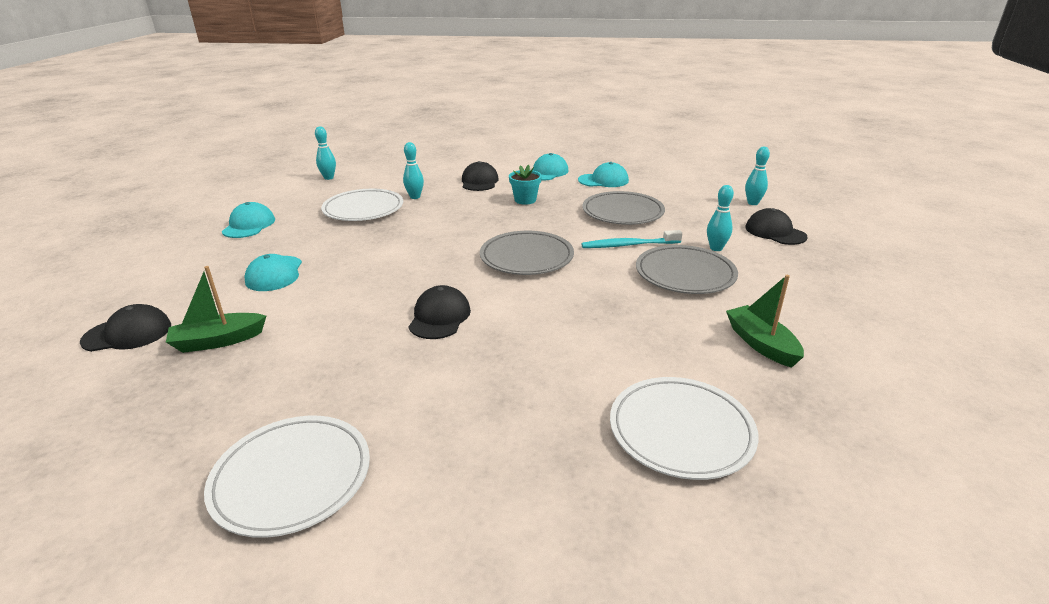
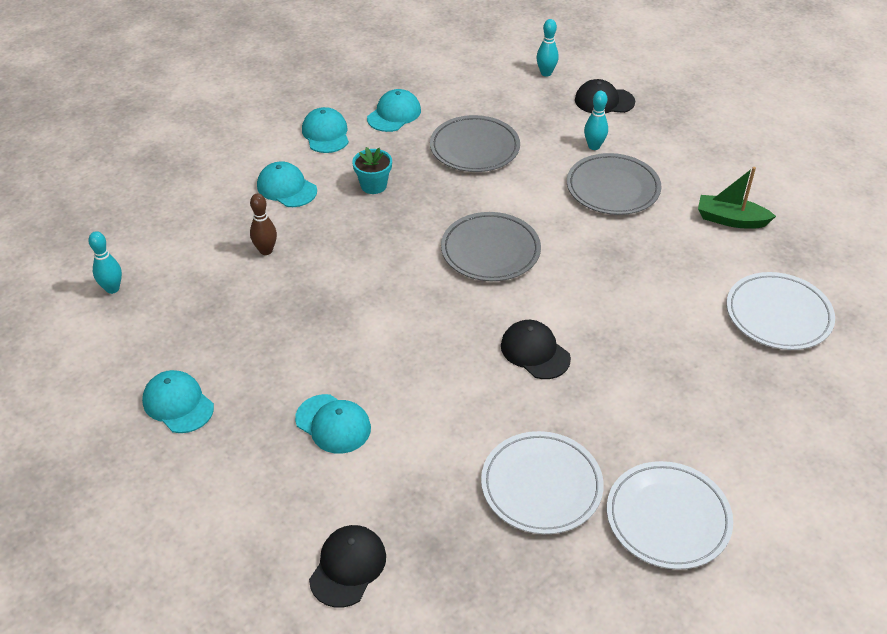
camera: 50 degrees left, 15 degrees up
green boat [166,266,266,353] -> none
white plate [321,189,403,221] -> white plate moved to [481,431,604,534]
turquoise bowling pin [403,142,424,199] -> brown bowling pin [250,194,277,255]
black cap [462,161,499,191] -> turquoise cap [257,161,317,207]
turquoise toothbrush [582,230,682,248] -> none

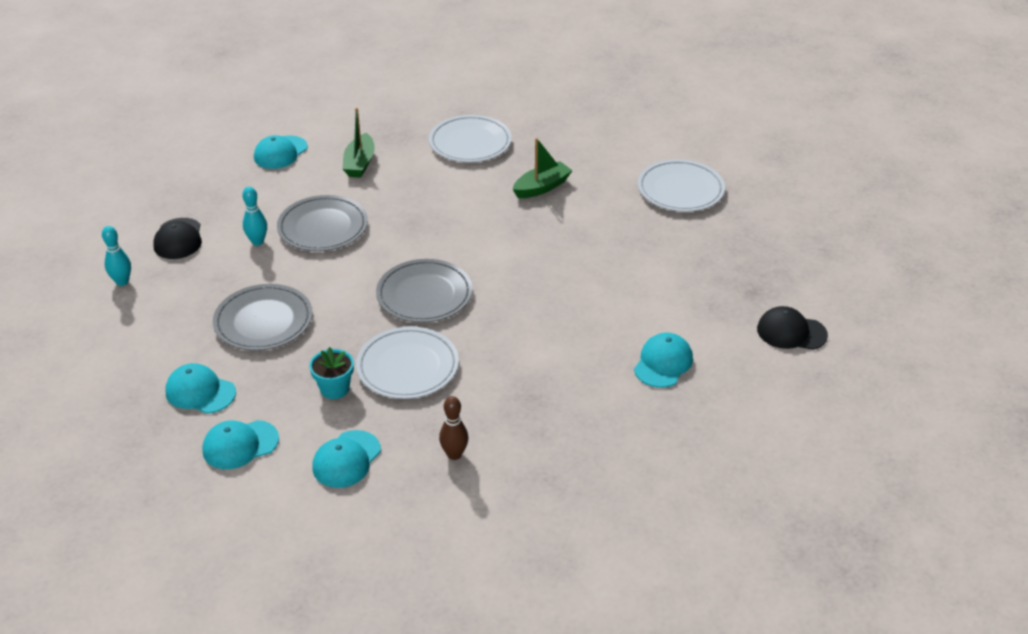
camera: 100 degrees left, 5 degrees down
turquoise bowling pin [88,231,122,294] -> none
turquoise cap [142,370,214,433] -> turquoise cap moved to [254,135,308,169]
white plate [481,431,604,534] -> white plate moved to [356,327,459,399]
black cap [501,320,571,379] -> none
none -> green boat [513,138,573,198]

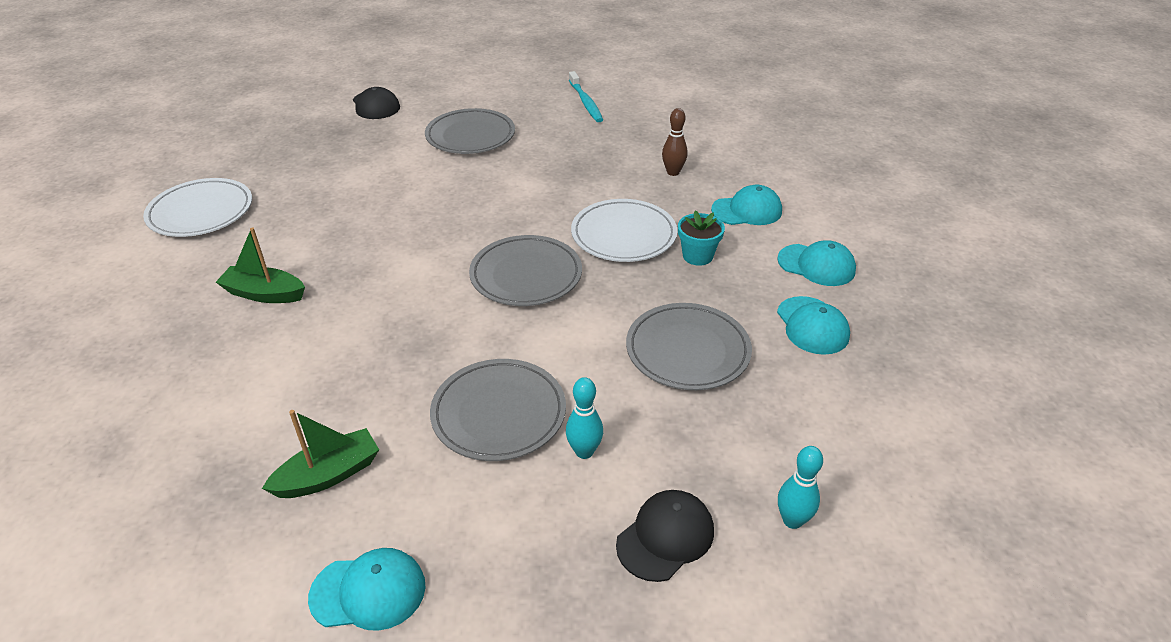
camera: 130 degrees left, 0 degrees up
white plate [429,115,512,162] -> none
turquoise cap [634,333,693,388] -> grey plate [425,108,515,154]
none -> turquoise toothbrush [569,71,603,122]

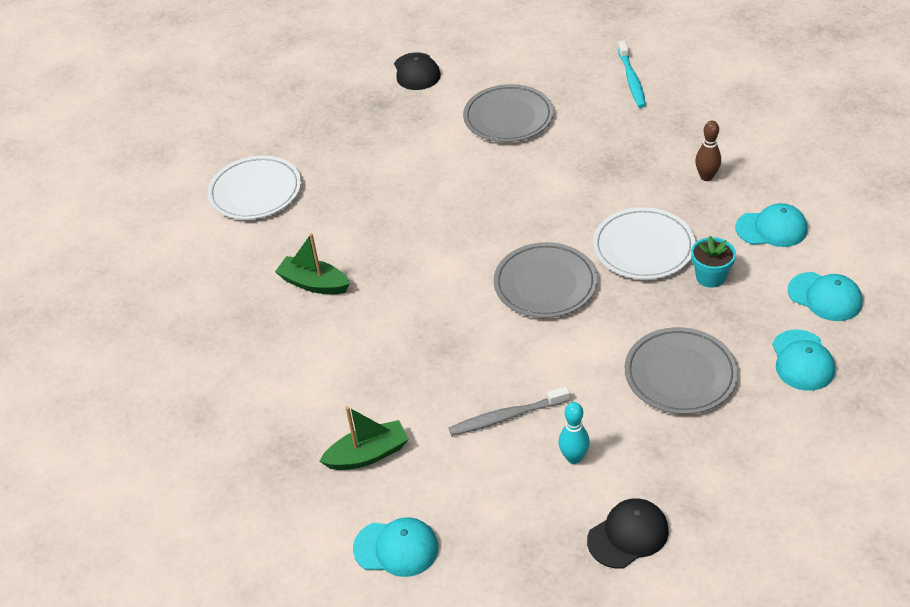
camera: 15 degrees right, 5 degrees up
grey plate [430,359,566,461] -> grey toothbrush [449,386,570,436]
turquoise bowling pin [778,446,823,529] -> none

